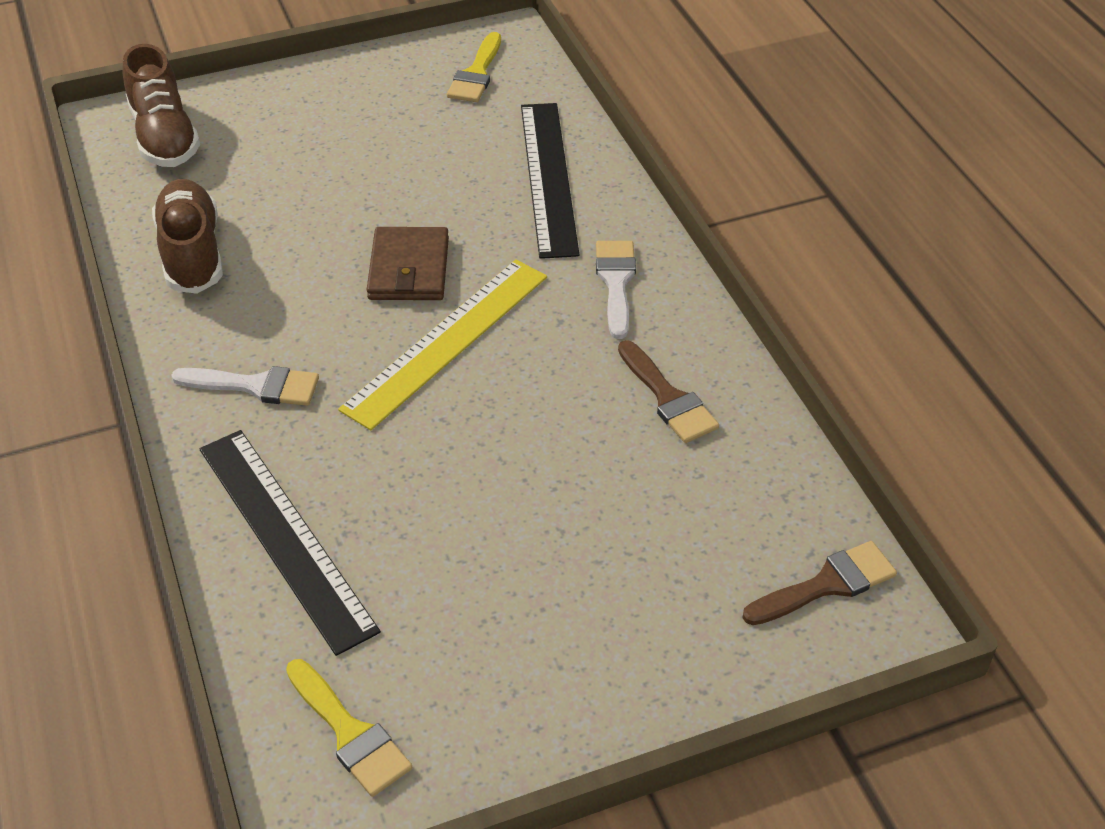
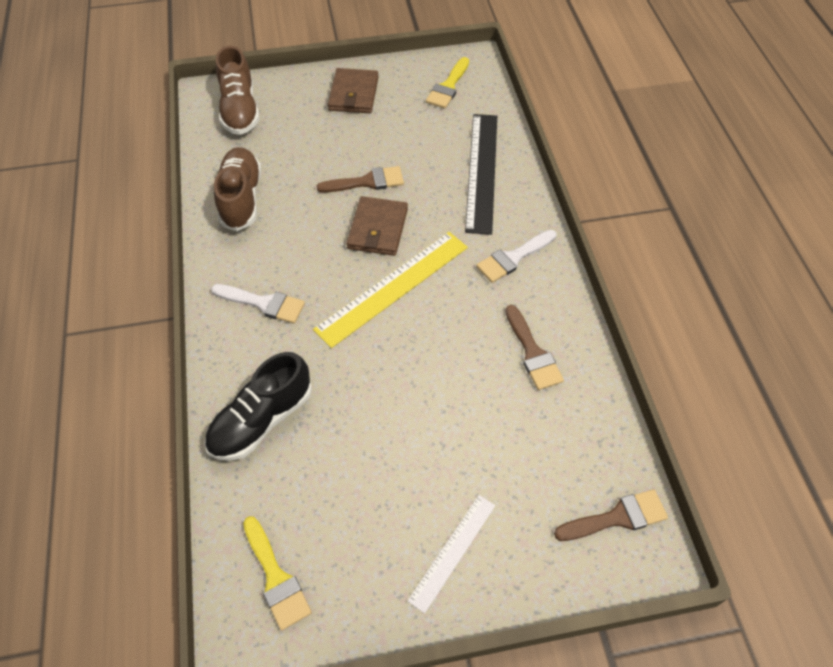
camera: 10 degrees right, 10 degrees up
black ruler [200,430,381,656] -> black shoe [204,352,312,461]
white brush [596,241,636,339] -> white brush turned 135 degrees counterclockwise [476,230,557,283]
none -> brown brush [317,166,404,193]
none -> brown wallet [328,68,379,113]
none -> white ruler [408,495,495,614]

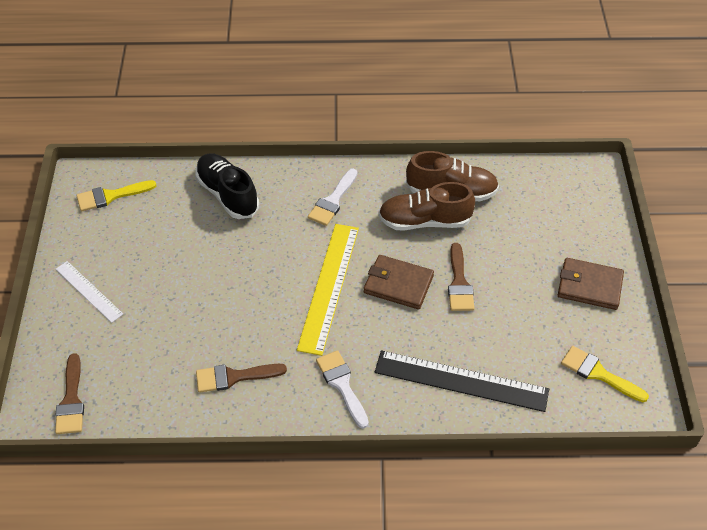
camera: 100 degrees right, 5 degrees down
brown shoe [216,46,260,135] -> brown shoe moved to [379,182,475,230]
yellow ruler [313,232,468,348] -> yellow ruler turned 45 degrees clockwise [297,224,359,356]

